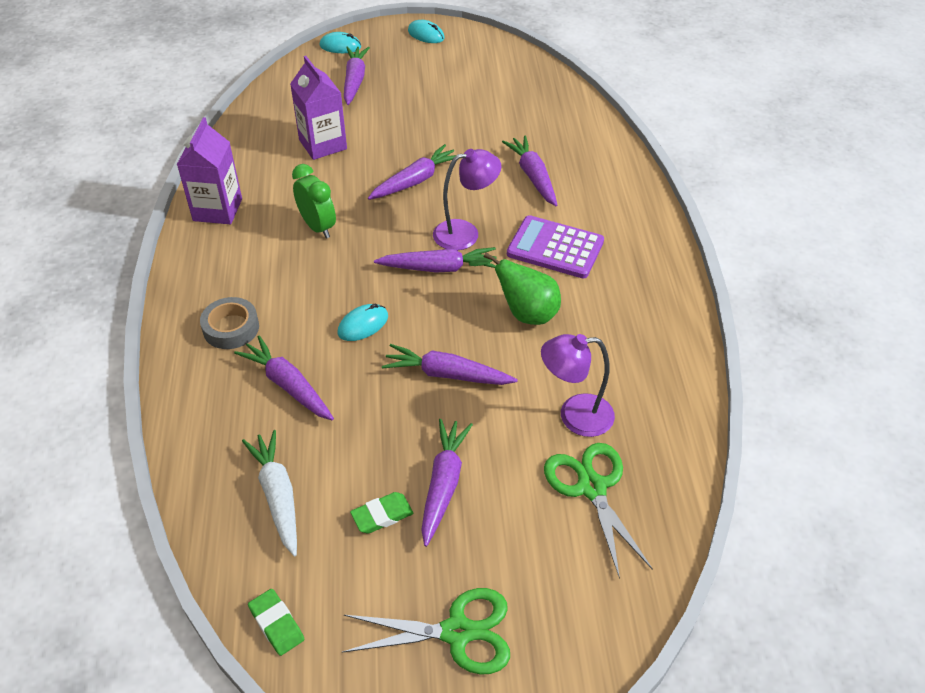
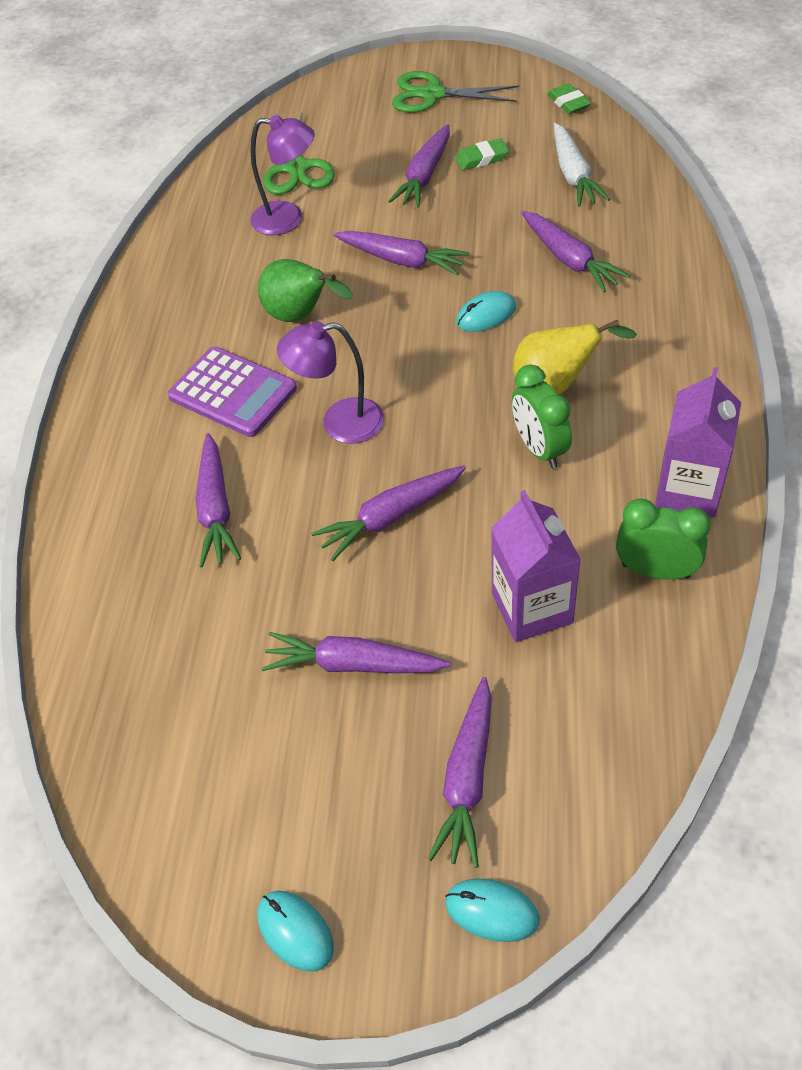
camera: 165 degrees left, 5 degrees up
grey tape [200,297,259,349] -> none
purple carrot [374,247,496,272] -> purple carrot moved to [262,632,451,673]
none -> yellow pear [513,320,637,395]
none -> green clock [616,499,711,580]

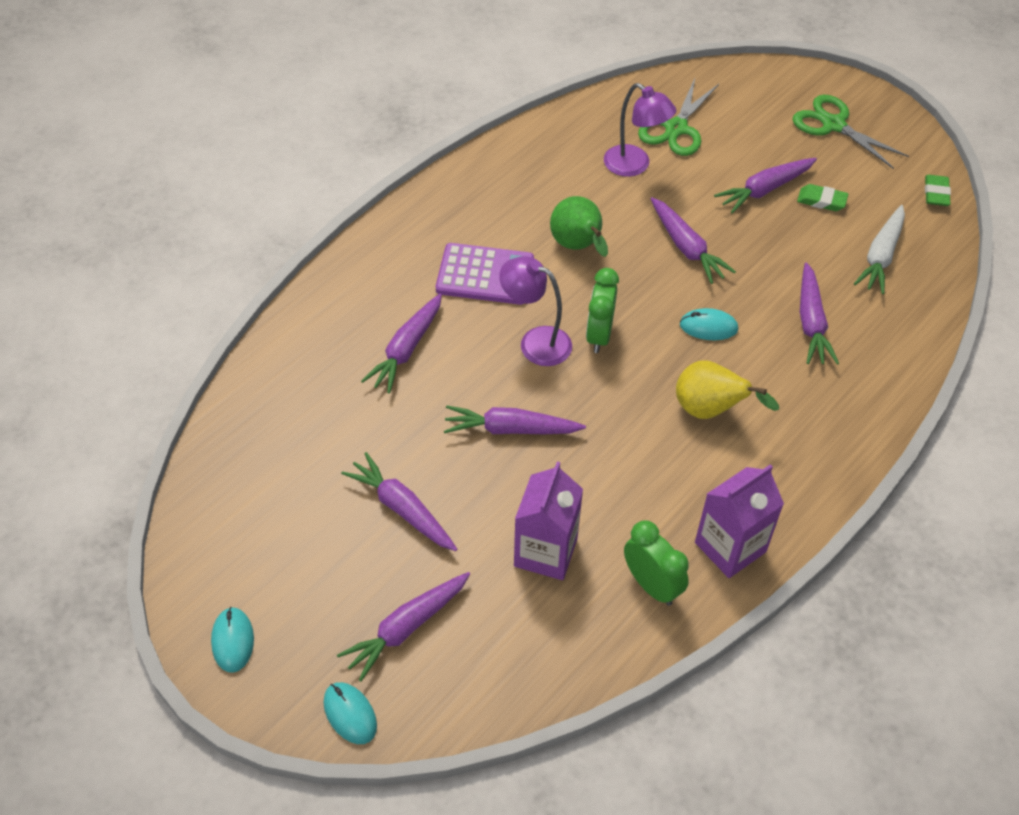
camera: 30 degrees right, 0 degrees up
purple calculator [168,347,297,437] -> purple calculator turned 60 degrees counterclockwise [436,243,534,305]
green clock [512,365,572,468] -> green clock moved to [586,268,619,353]

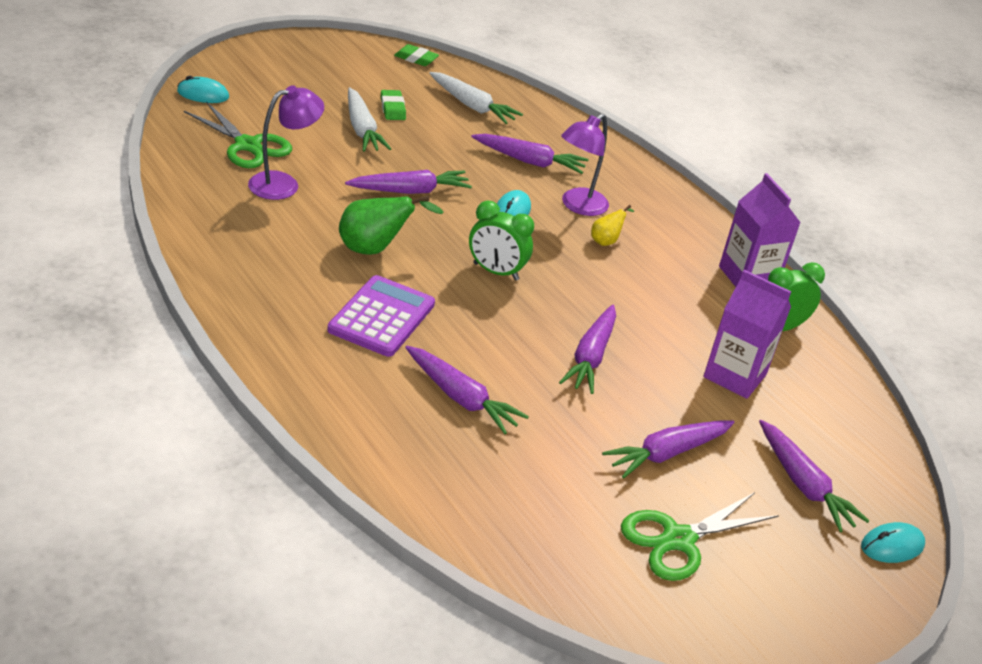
camera: 80 degrees left, 15 degrees down
turquoise mouse [211,607,254,673] -> turquoise mouse moved to [177,76,229,103]
purple lamp [499,256,572,366] -> purple lamp moved to [561,114,609,216]
yellow pear [676,360,779,419] -> yellow pear [591,205,634,246], size x0.55
purple carrot [714,158,817,213] -> white carrot [348,87,391,152]
green scissors [792,95,909,169] -> green scissors moved to [621,492,779,581]
green eraser [797,184,848,211] -> green eraser turned 45 degrees counterclockwise [381,90,406,120]

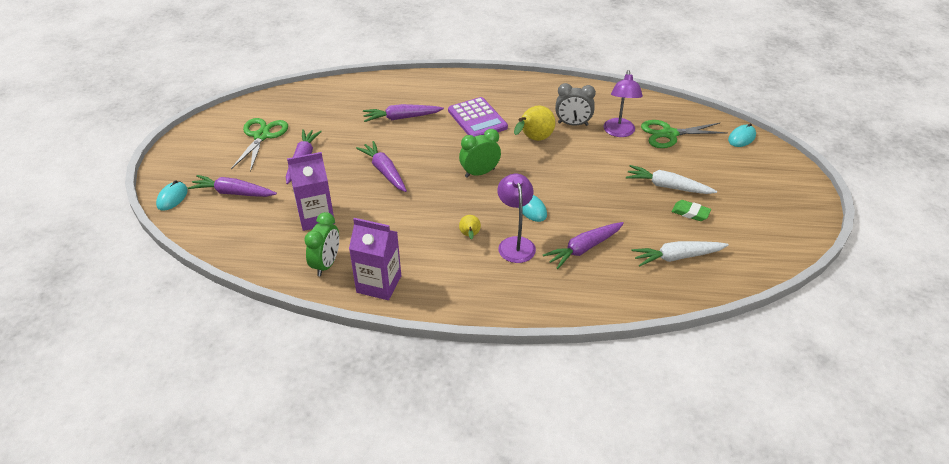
camera: 135 degrees right, 5 degrees up
green pear [339,195,444,255] -> yellow pear [514,106,555,141]
purple carrot [345,170,472,194] -> none
green eraser [394,44,439,66] -> none
none -> grey clock [555,83,596,126]

